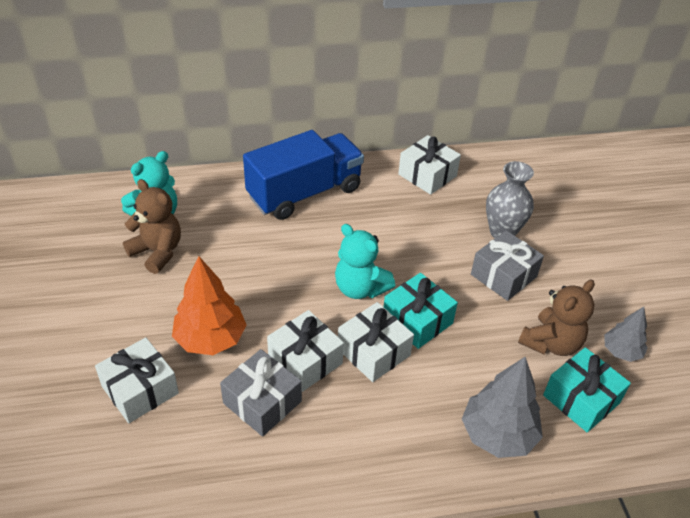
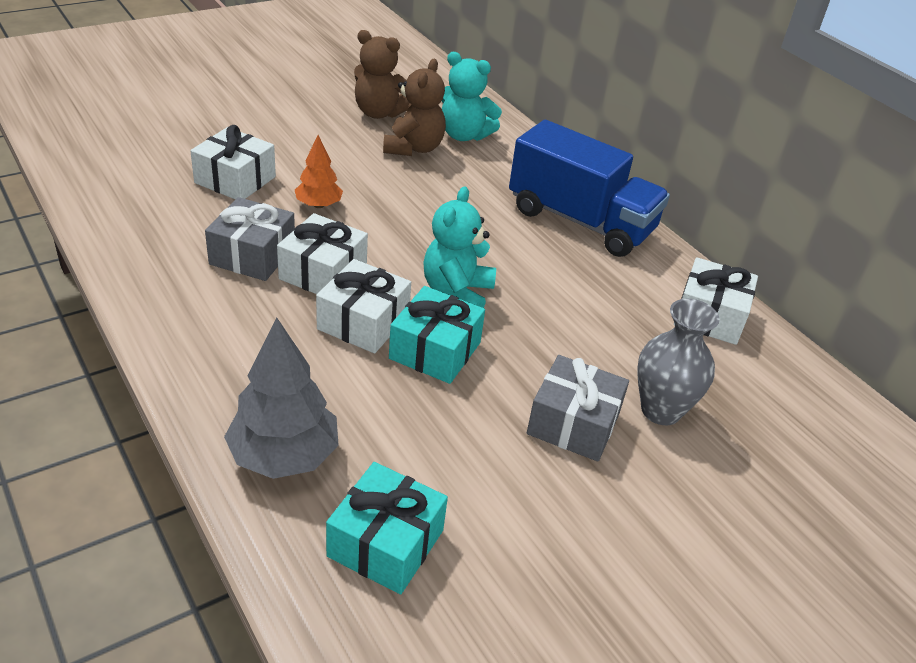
camera: 65 degrees right, 5 degrees down
orange tree [172,256,246,355] -> orange tree [295,135,343,208], size x0.59
brown teddy bear [518,280,595,356] -> brown teddy bear moved to [354,30,410,119]
grey tree [604,307,648,362] -> none

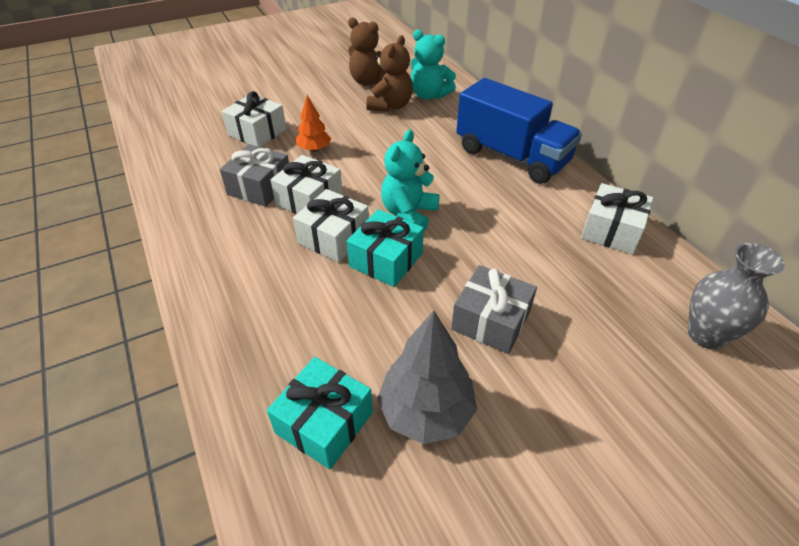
camera: 10 degrees right, 5 degrees up
grey tree [224,318,339,479] -> grey tree moved to [377,310,477,444]
grey vase [637,299,720,425] -> grey vase moved to [688,243,784,349]

